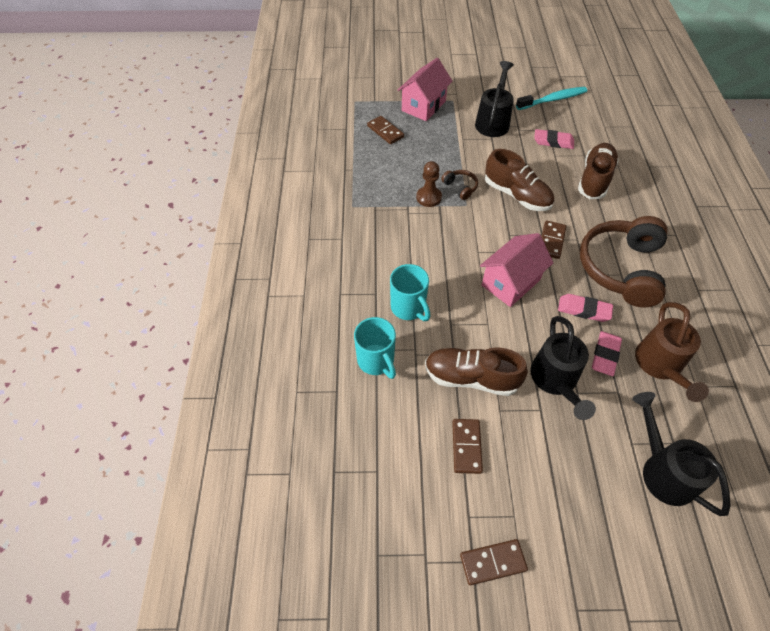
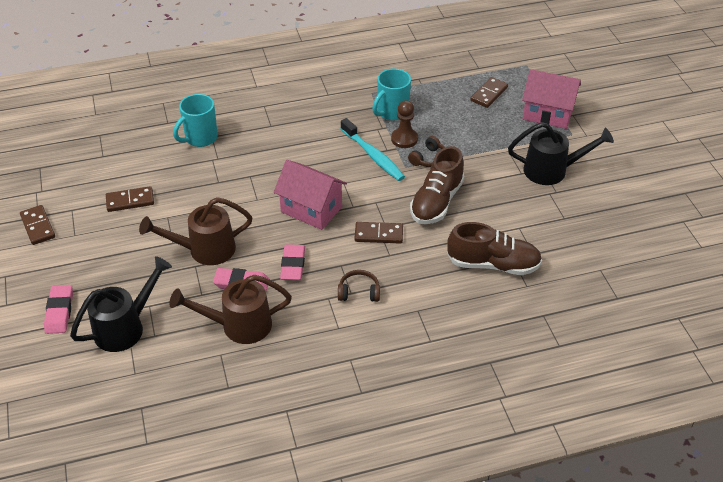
camera: 75 degrees right, 10 degrees down
turquoise mug [390,264,430,321] -> turquoise mug moved to [372,69,411,120]
brown shoe [425,347,528,396] -> none
turquoise toothbrush [516,87,587,110] -> turquoise toothbrush moved to [341,118,405,181]
black watering can [530,316,596,420] -> brown watering can [139,197,252,265]
pink eraser [534,129,574,149] -> pink eraser moved to [44,285,73,334]
brown headphones [580,216,667,307] -> brown headphones [338,270,380,302], size x0.41

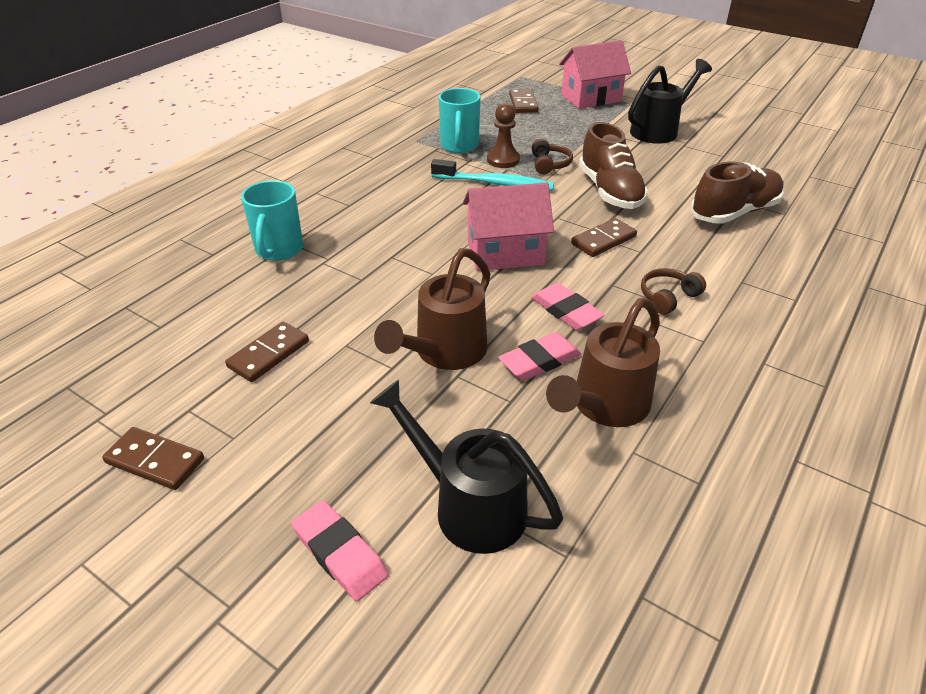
camera: 40 degrees left, 5 degrees down
black watering can [70,256,172,352] -> black watering can turned 60 degrees counterclockwise [370,380,563,554]

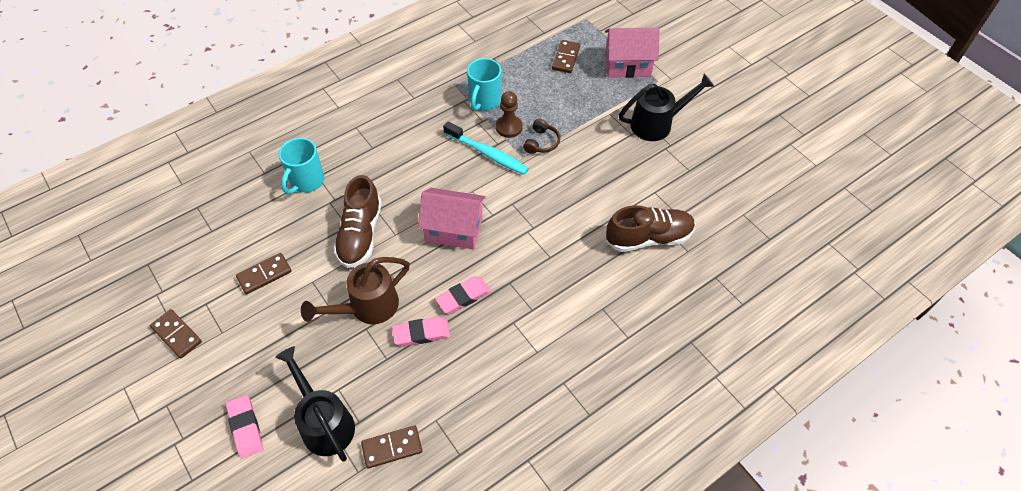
camera: 20 degrees right, 15 degrees up
pink eraser [531,283,605,330] -> pink eraser turned 75 degrees clockwise [435,276,491,314]
brown watering can [546,298,660,427] -> none
brown domino [571,218,637,257] -> brown domino moved to [361,425,422,469]
brown shoe [579,122,648,209] -> brown shoe moved to [333,175,382,268]
brown headphones [641,268,706,315] -> none

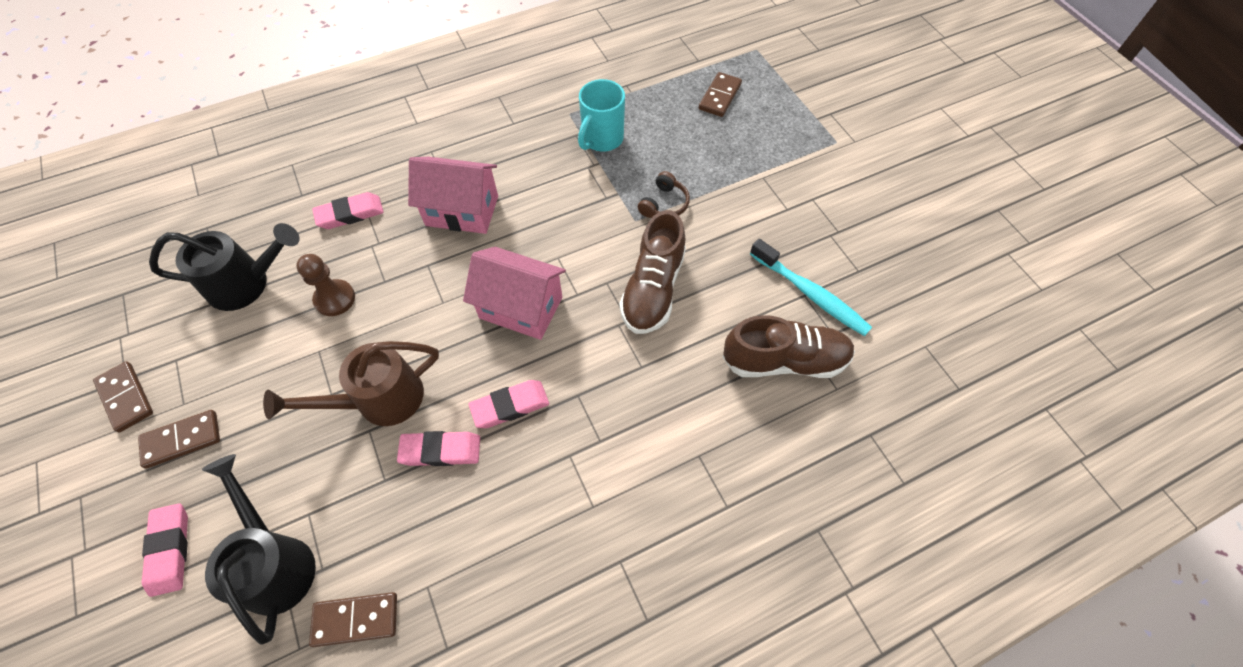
camera: 10 degrees right, 5 degrees up
brown domino [236,253,292,295] -> brown domino moved to [138,410,220,469]
turquoise mug [279,138,324,194] -> pink eraser [312,192,384,229]
brown shoe [333,175,382,268] -> brown shoe moved to [619,210,686,334]
turquoise toothbrush [443,121,529,175] -> turquoise toothbrush moved to [750,239,872,336]
brown pawn [496,91,523,138] -> brown pawn moved to [296,254,355,316]
pink house [605,28,659,78] -> pink house moved to [408,157,498,234]
black watering can [619,73,714,141] -> black watering can moved to [149,223,300,311]

